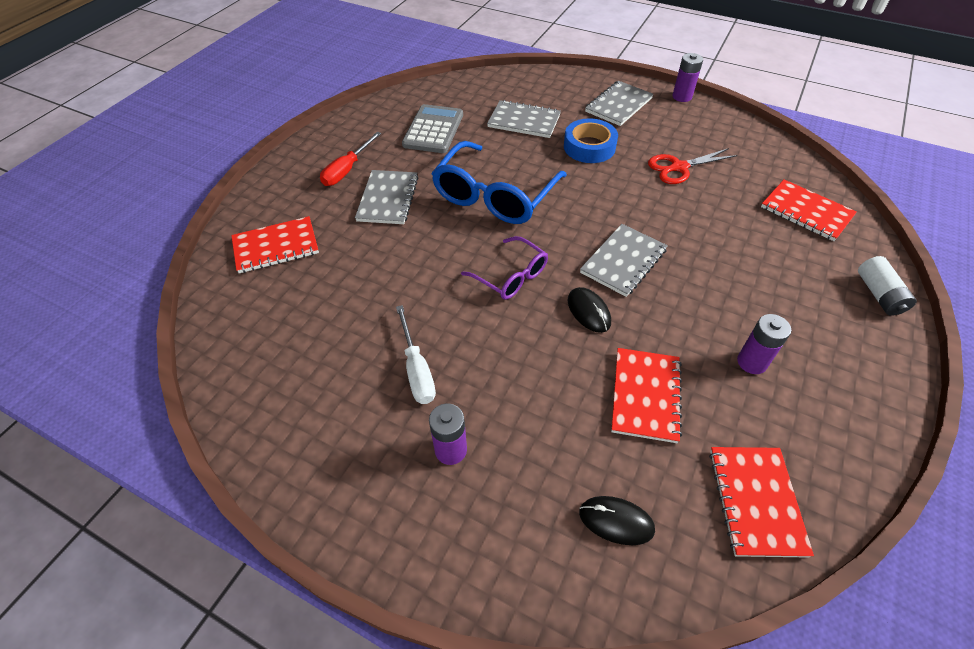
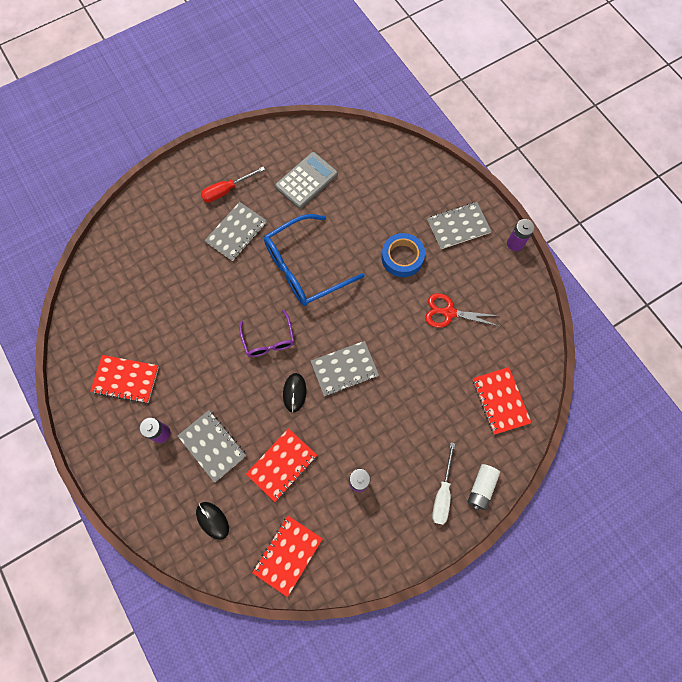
camera: 30 degrees right, 20 degrees up
red notebook [231,216,319,273] -> red notebook moved to [90,355,159,403]
white screwdriver [396,305,436,404] -> white screwdriver moved to [432,443,455,525]
grey notebook [487,100,561,138] -> grey notebook moved to [178,410,246,483]

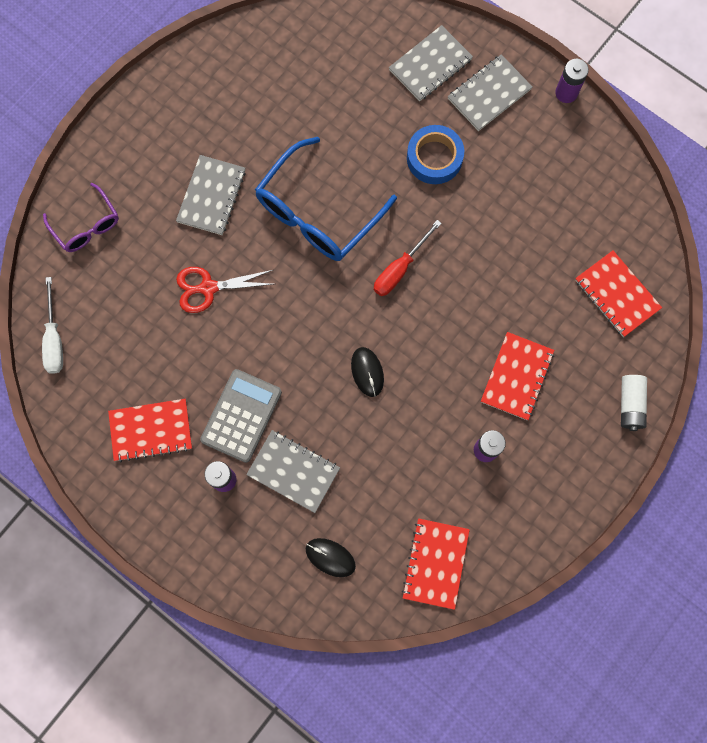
camera: 20 degrees left, 5 degrees up
red screwdriver [201,167,265,202] -> red screwdriver moved to [374,220,442,296]
purple glasses [239,310,295,357] -> purple glasses moved to [43,183,119,252]
red notebook [246,428,317,502] -> red notebook moved to [481,332,554,420]
grey calculator [275,152,338,209] -> grey calculator moved to [200,369,282,463]
grey notebook [311,341,379,396] -> grey notebook moved to [389,25,473,101]
red scissors [425,293,499,328] -> red scissors moved to [176,267,273,313]
white screwdriver [432,443,455,525] -> white screwdriver moved to [42,277,63,374]

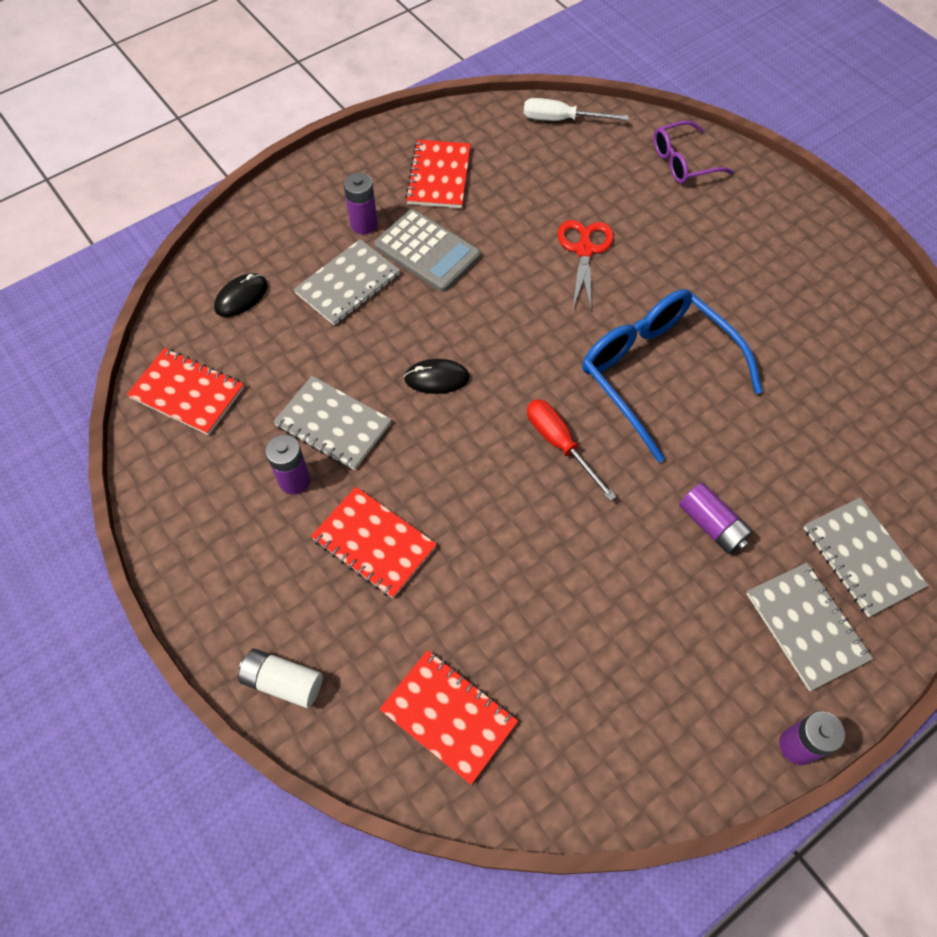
camera: 105 degrees right, 15 degrees down
grey notebook [176,155,246,235] -> grey notebook moved to [273,376,392,470]
blue tape [407,125,464,184] -> purple battery [679,483,753,554]
red notebook [575,250,662,337] -> red notebook turned 60 degrees clockwise [379,650,518,785]

